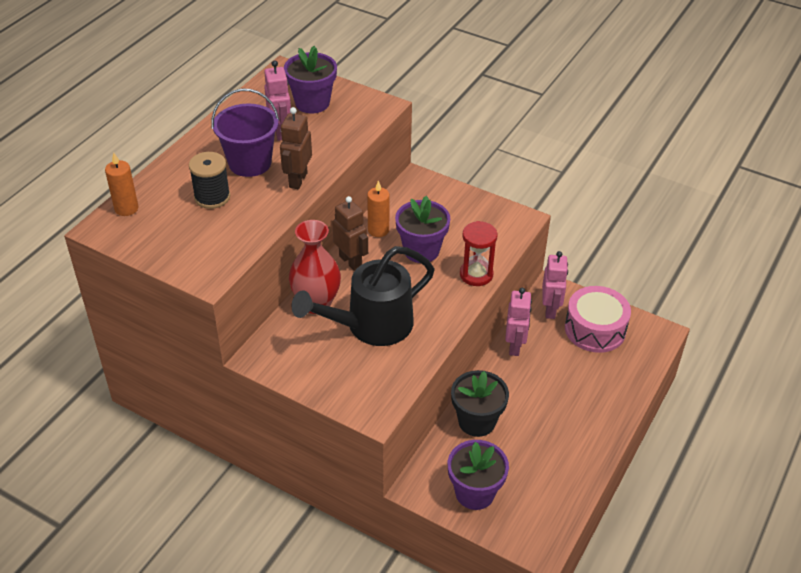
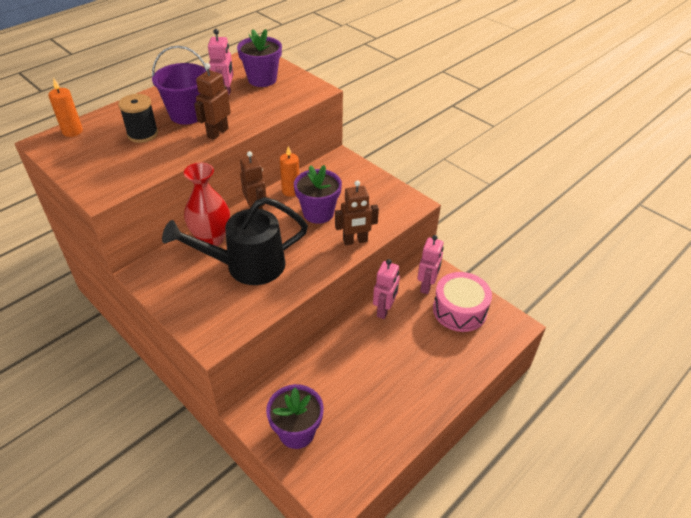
camera: 15 degrees right, 0 degrees up
black flower pot [451,370,509,437] -> none
red hourglass [460,221,497,286] -> brown robot [335,180,379,245]

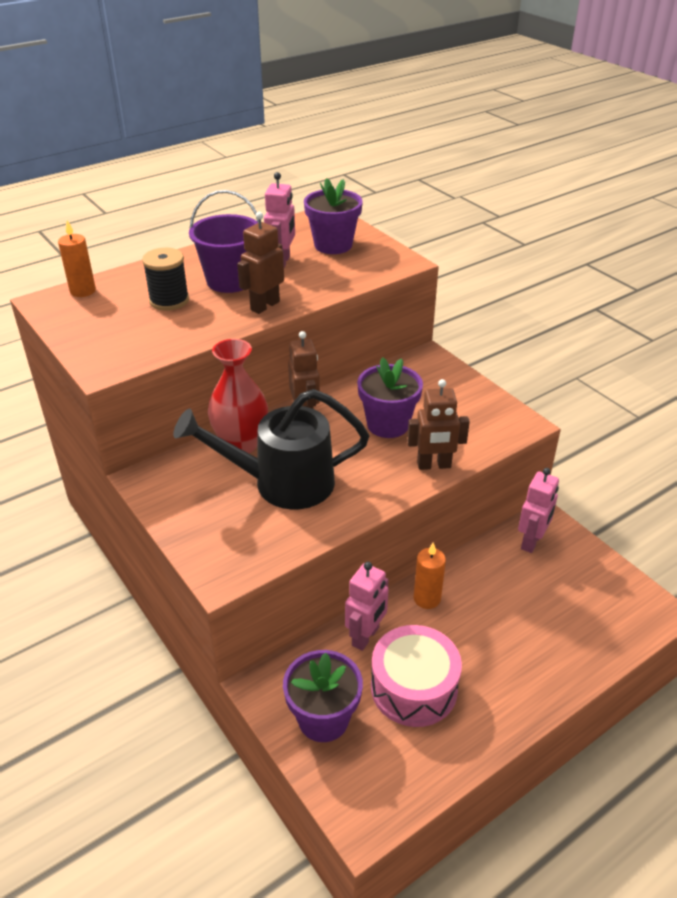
camera: 10 degrees right, 5 degrees down
orange candle [280,146,299,197] -> orange candle moved to [414,542,446,609]
pink robot [373,259,400,319] -> pink robot moved to [345,562,389,651]
pink drum [433,272,492,332] -> pink drum moved to [371,625,462,727]

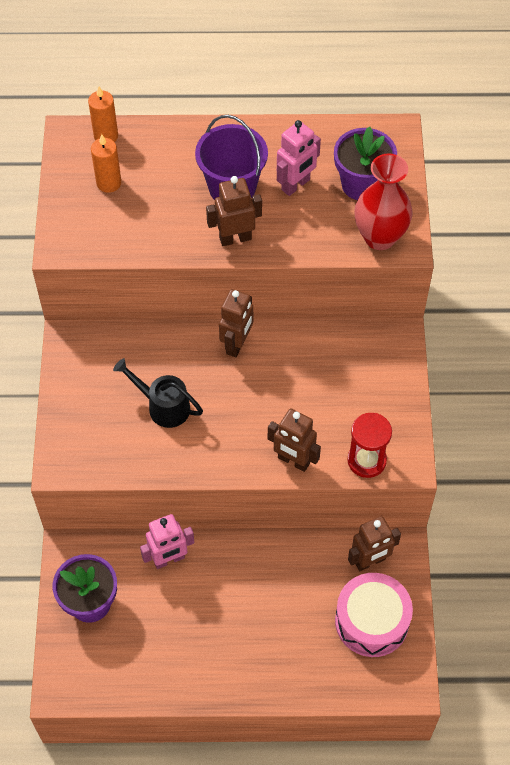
camera: 35 degrees right, 20 degrees up
black spool [142,248,189,311] -> none
black watering can [173,389,369,509] -> black watering can [113,358,203,428], size x0.58
red vase [208,339,268,453] -> red vase moved to [354,153,413,250]
purple flower pot [357,357,423,438] -> none
pink drum [371,625,462,727] -> pink drum moved to [335,573,413,657]
orange candle [414,542,446,609] -> orange candle moved to [91,134,121,193]
pink robot [518,468,559,553] -> brown robot [348,516,401,571]
none -> red hourglass [347,413,392,478]

